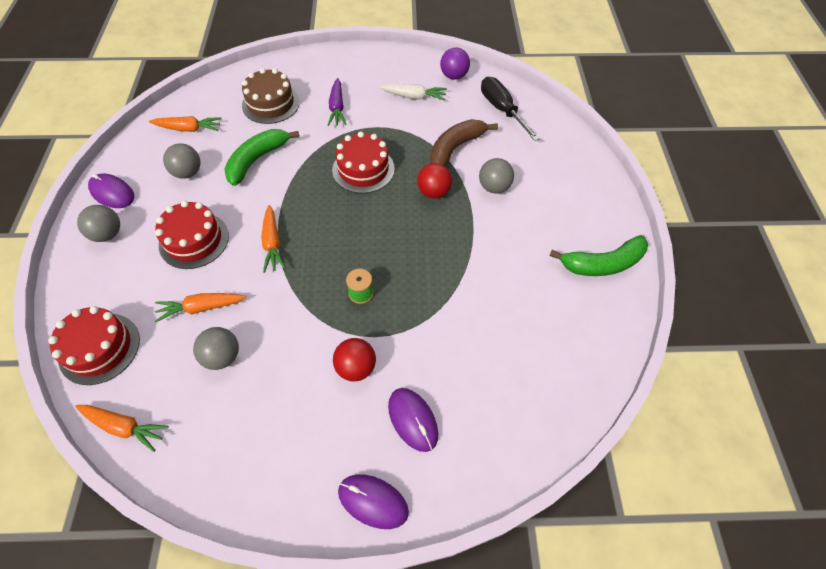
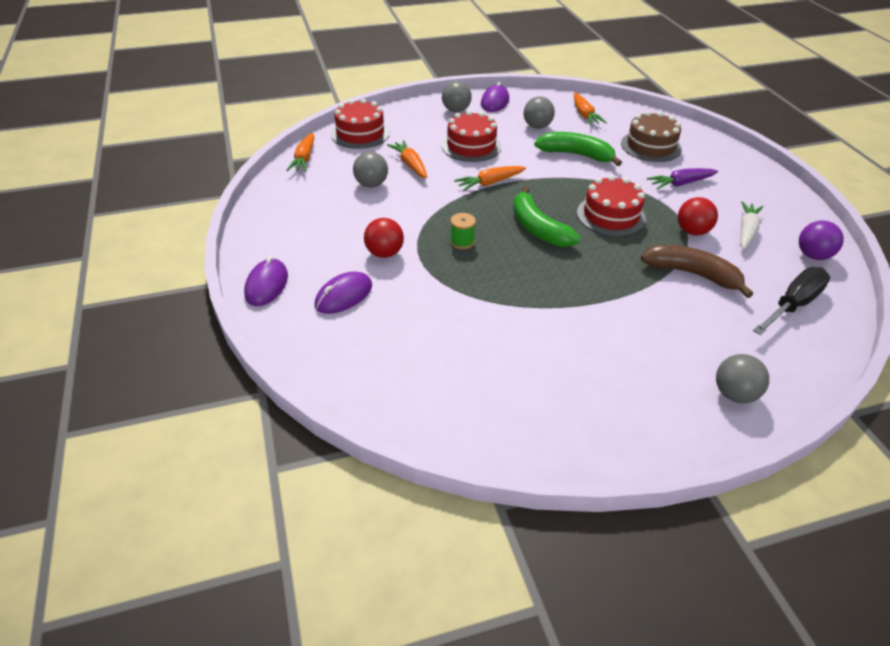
camera: 75 degrees right, 15 degrees down
white carrot [379,84,447,101] -> white carrot turned 150 degrees counterclockwise [740,201,763,250]
red ball [417,163,452,199] -> red ball moved to [678,197,718,235]
grey ball [479,158,514,194] -> grey ball moved to [716,354,769,403]
green banana [549,235,648,276] -> green banana moved to [513,186,580,247]

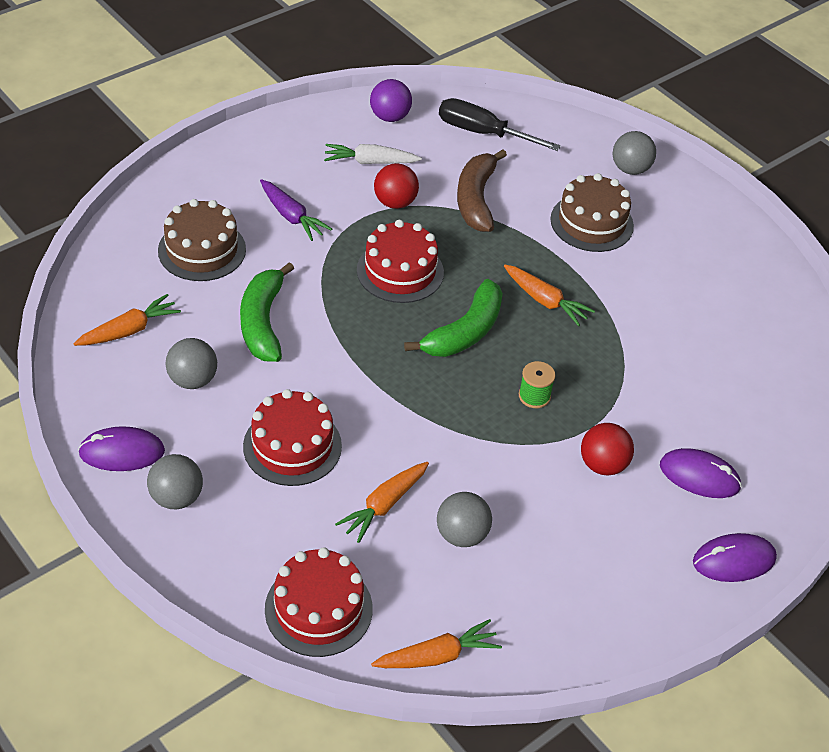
camera: 115 degrees left, 5 degrees up
orange carrot [454,166,526,191] -> orange carrot moved to [504,265,595,326]
none -> brown cake [550,173,634,252]

